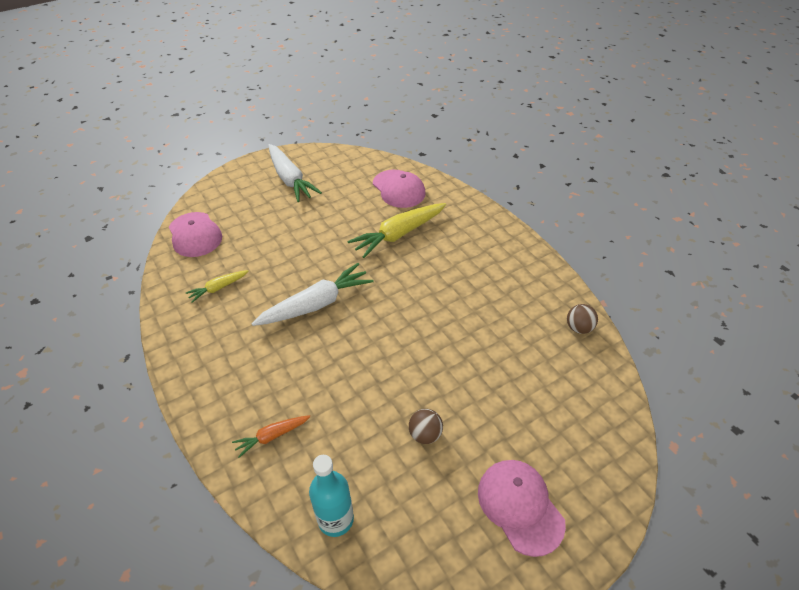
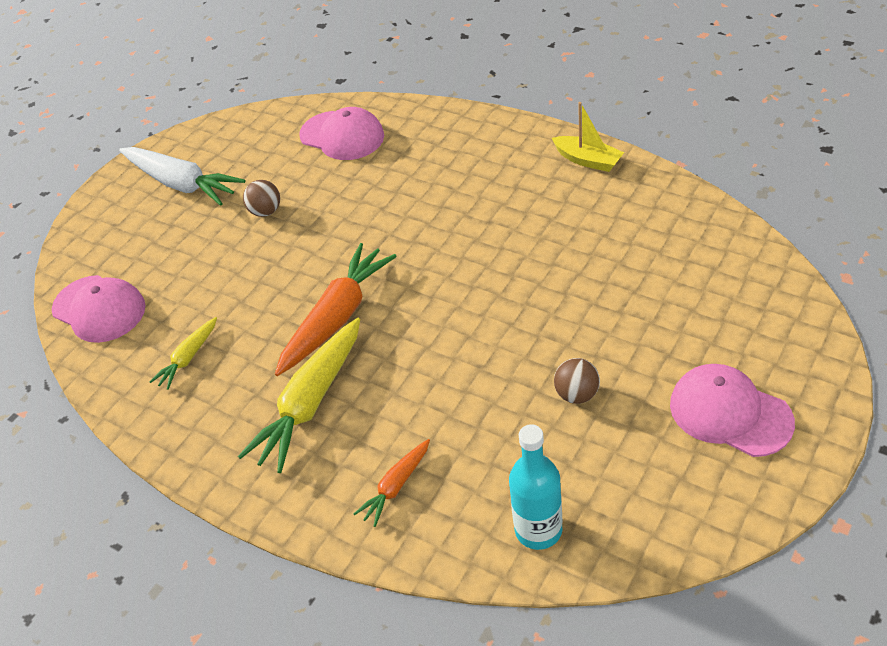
camera: 20 degrees left, 0 degrees up
white carrot [251,263,374,326] -> orange carrot [275,243,397,376]
yellow carrot [347,203,446,258] -> yellow carrot moved to [238,318,360,473]
brown ball [567,304,598,334] -> brown ball moved to [243,180,280,217]
none -> yellow boat [552,102,624,172]

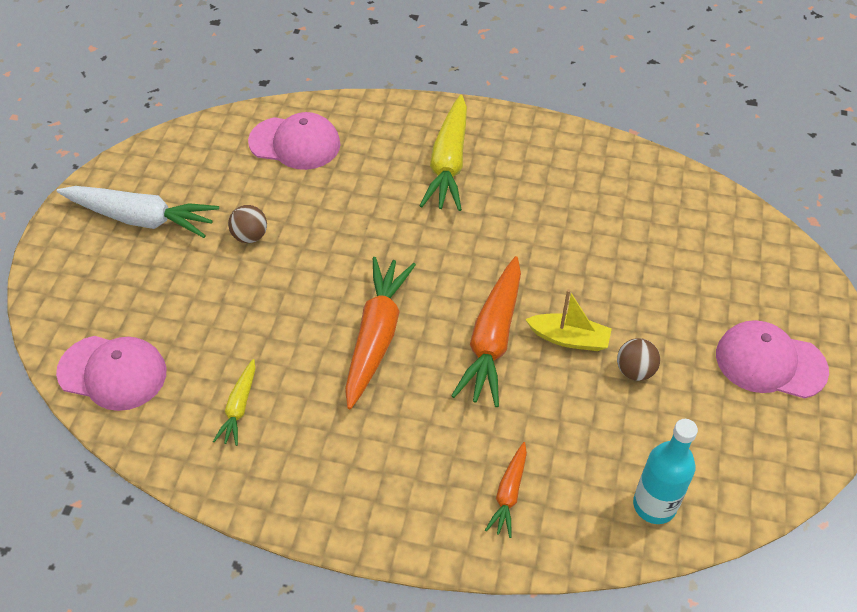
camera: 25 degrees left, 5 degrees up
yellow carrot [238,318,360,473] -> yellow carrot moved to [420,95,467,211]
yellow boat [552,102,624,172] -> yellow boat moved to [525,289,612,351]
none -> orange carrot [451,256,521,407]

